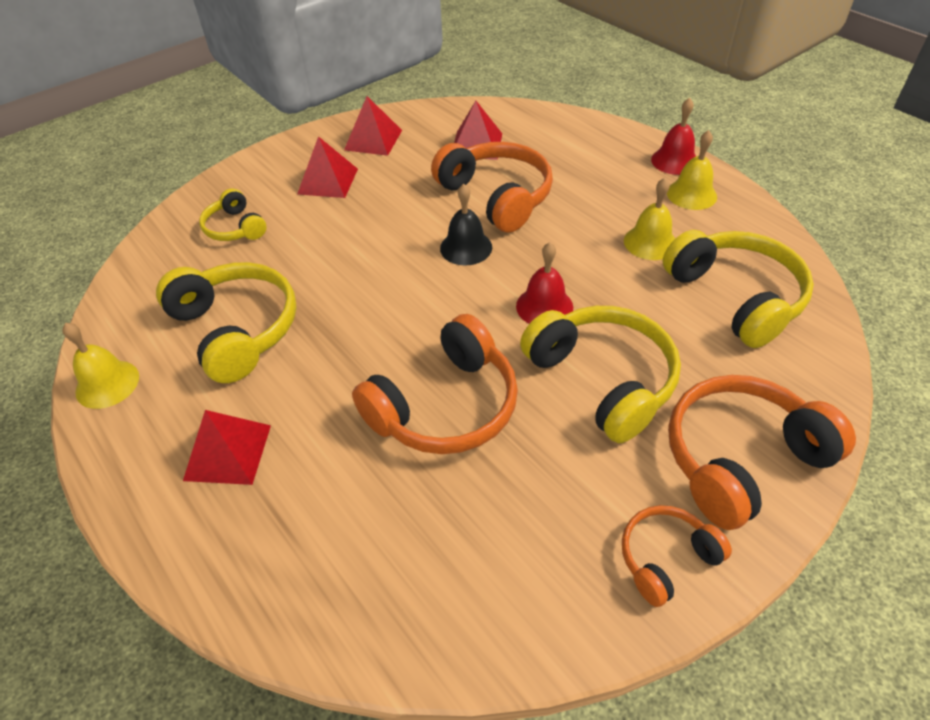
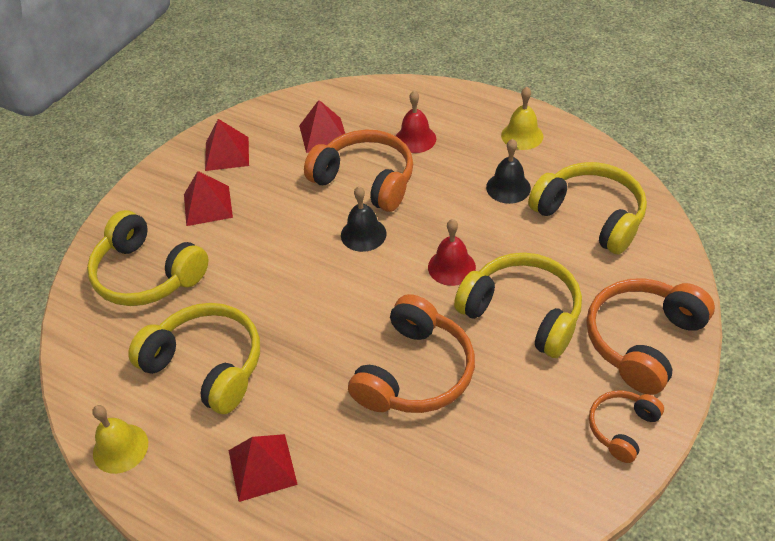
camera: 20 degrees left, 0 degrees up
yellow headphones [199,188,267,241] -> yellow headphones [87,210,209,306], size x1.81
yellow bell [624,178,675,260] -> black bell [486,139,531,204]
red bell [651,98,696,175] -> red bell moved to [396,91,436,153]

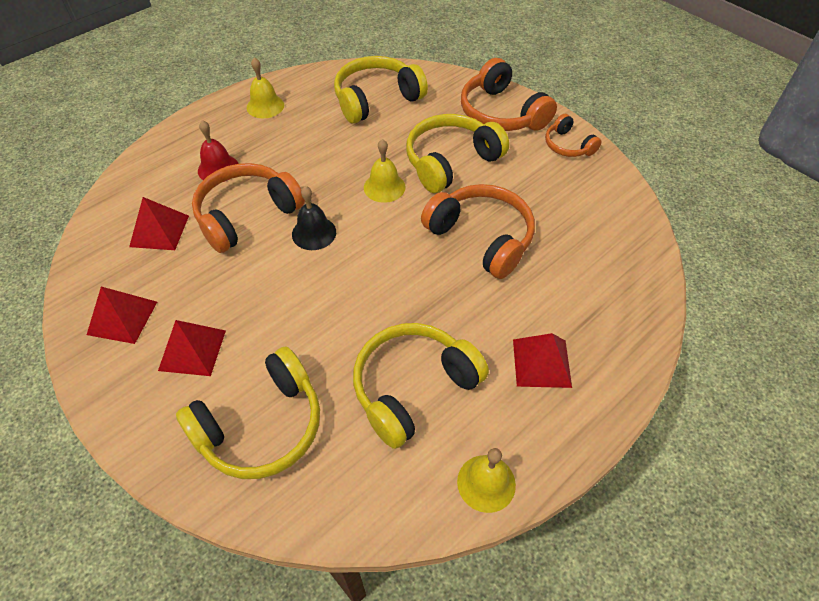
camera: 75 degrees left, 5 degrees up
red bell [428,219,476,286] -> yellow bell [364,139,406,203]
black bell [486,139,531,204] -> none

